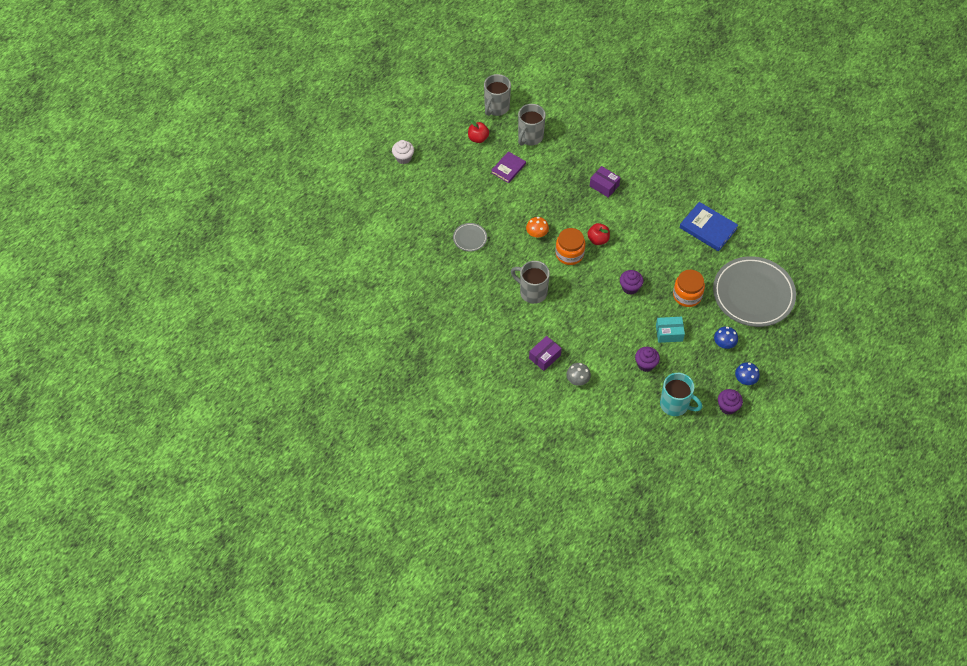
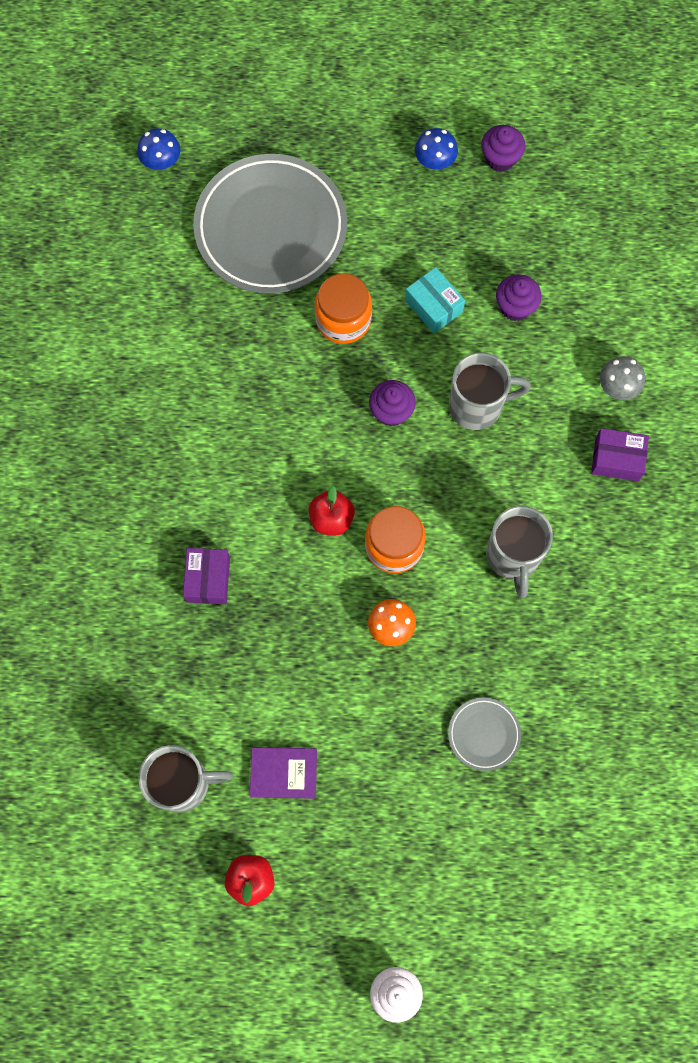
camera: 125 degrees left, 15 degrees up
grey mug [484,74,511,116] -> grey mug moved to [449,353,531,430]
turquoise mug [660,373,702,416] -> none
blue book [679,202,738,251] -> none
blue mushroom [714,326,738,349] -> blue mushroom moved to [137,128,180,170]

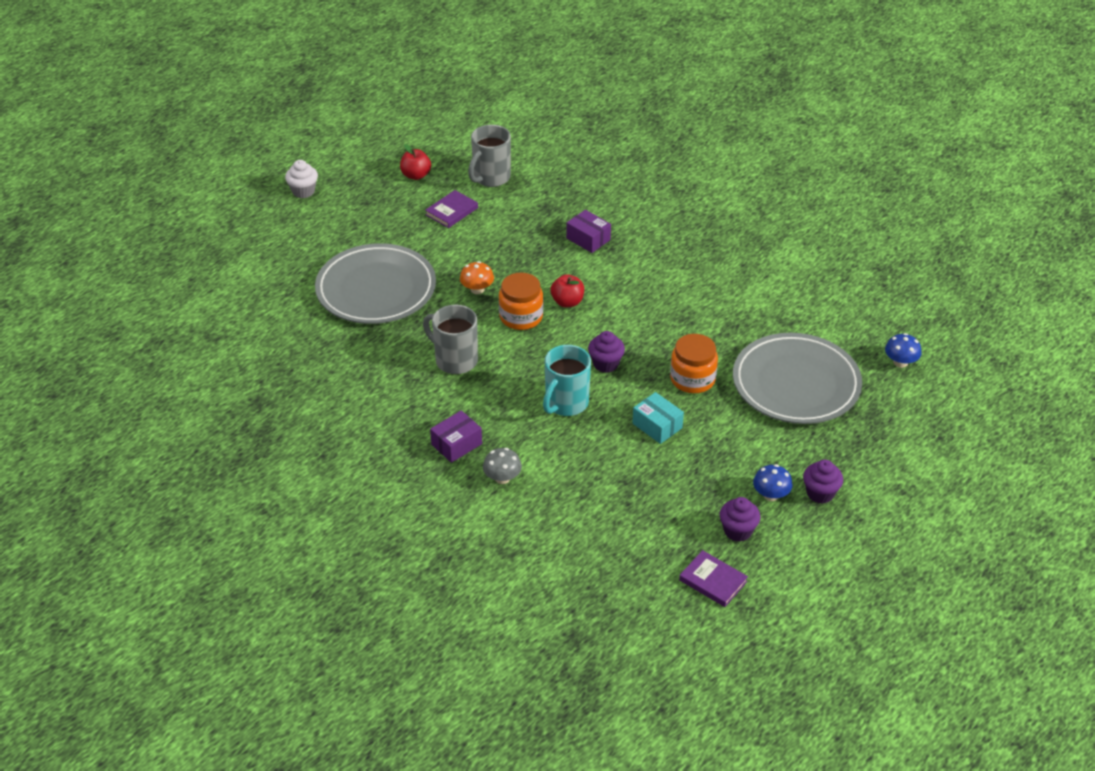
camera: 130 degrees right, 30 degrees down
turquoise box [405,267,465,333] -> turquoise box turned 45 degrees clockwise [632,392,684,444]
grey plate [448,698,521,771] -> grey plate [315,243,436,324], size x2.34
grey mug [449,353,531,430] -> turquoise mug [543,345,591,416]
purple cupcake [496,274,542,321] -> purple cupcake moved to [803,460,843,504]
none -> purple book [679,550,748,607]

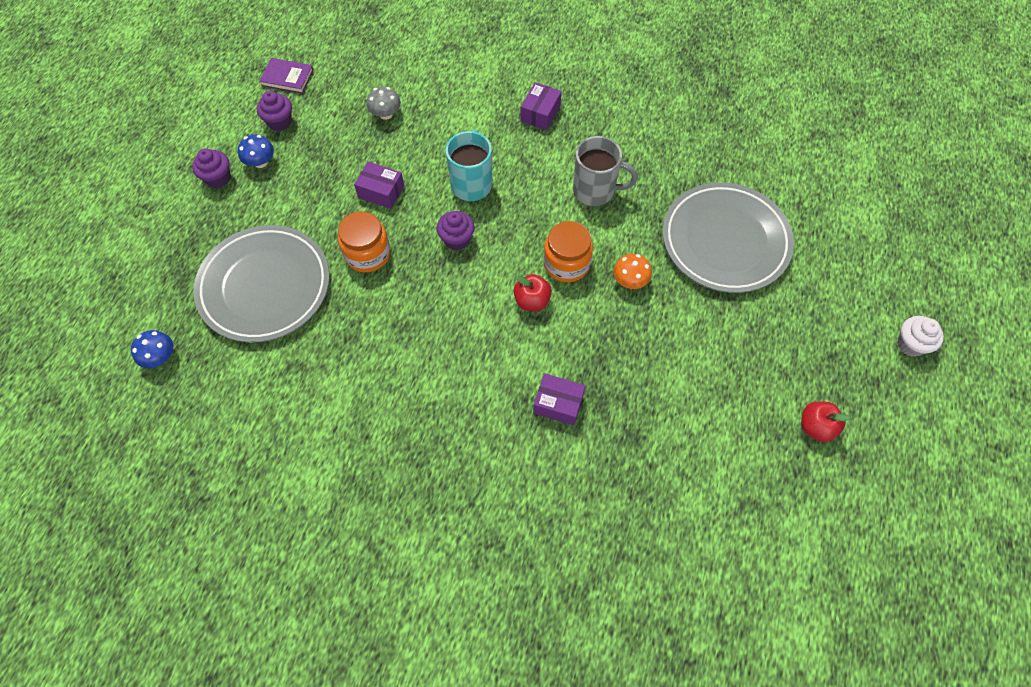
camera: 155 degrees right, 20 degrees up
purple book [425,190,478,228] -> none
grey mug [468,125,511,187] -> none
grey mushroom [483,448,522,484] -> grey mushroom moved to [367,86,401,120]
turquoise box [632,392,684,444] -> purple box [354,161,404,209]

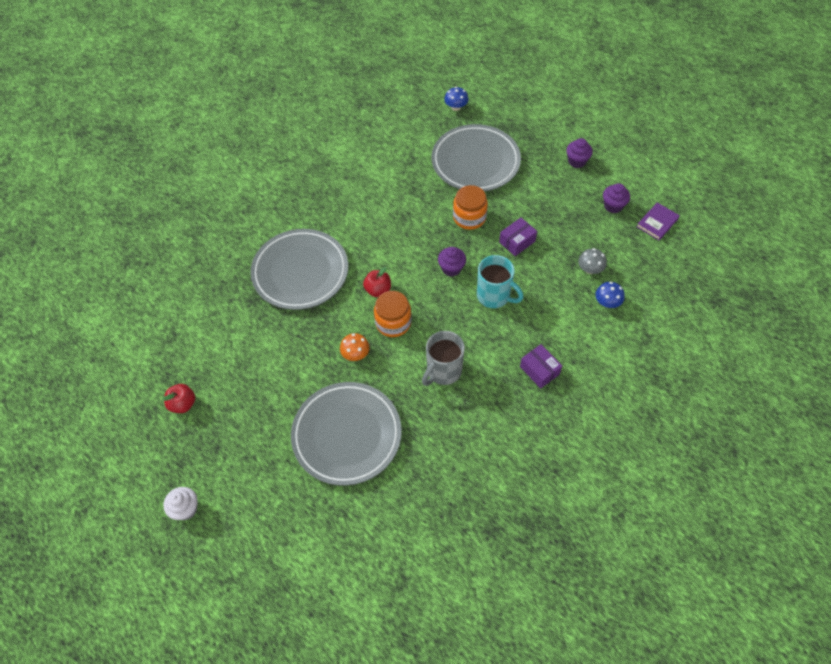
camera: 120 degrees right, 5 degrees down
blue mushroom [238,135,274,168] -> blue mushroom moved to [595,282,625,308]
purple box [533,373,585,426] -> grey plate [251,229,348,310]

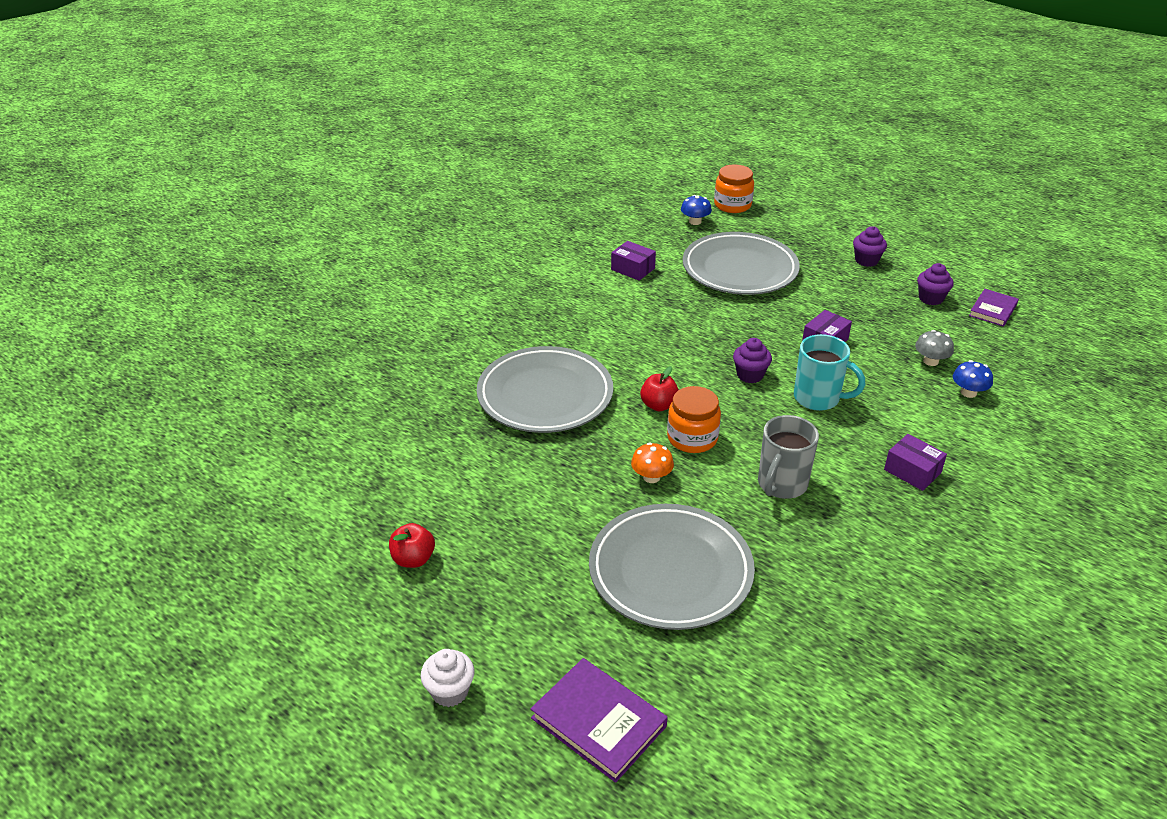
camera: 10 degrees left, 20 degrees down
orange jar [453,185,488,230] -> orange jar moved to [714,165,754,213]
none -> purple book [531,658,668,783]
none -> purple box [611,241,656,281]

